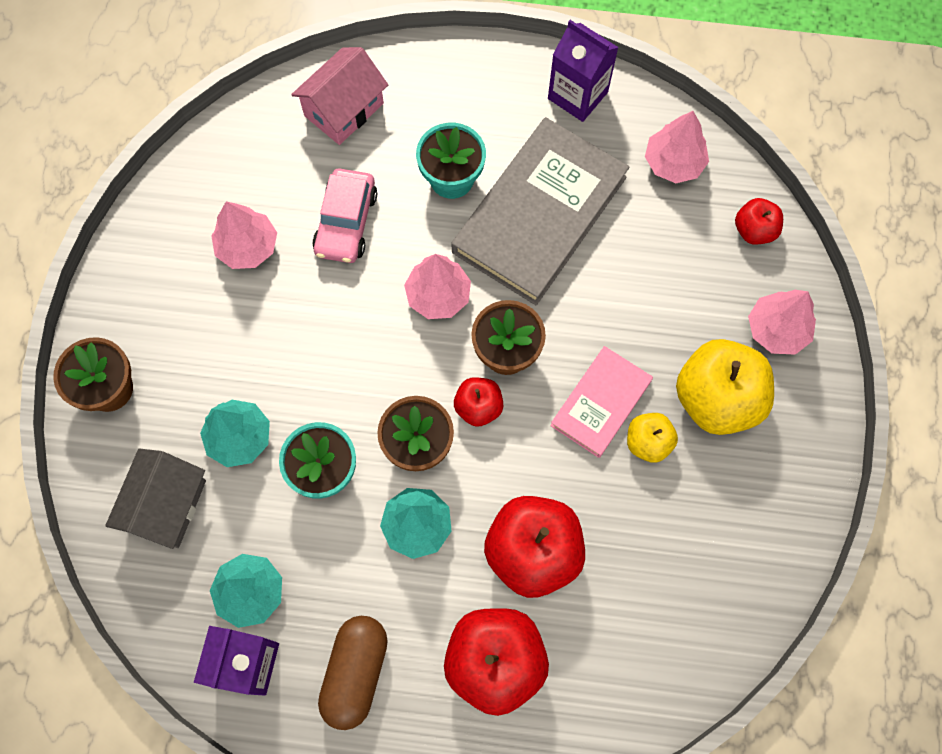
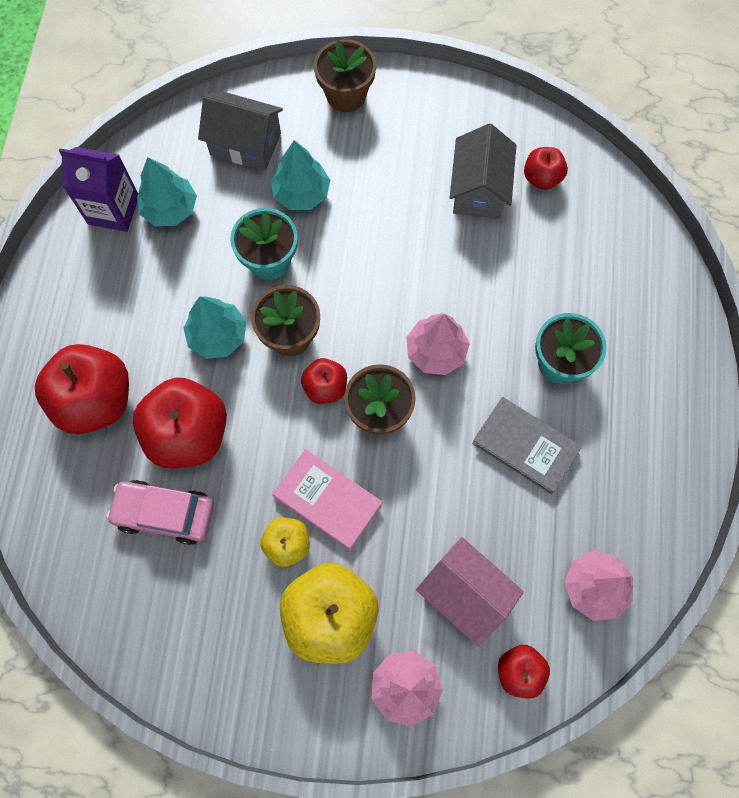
camera: 90 degrees right, 0 degrees up
pink tree [211,201,277,269] -> grey house [450,124,516,219]
pink house [291,47,388,145] -> pink house moved to [416,537,524,647]
pink car [312,168,377,263] -> pink car moved to [106,480,214,545]
brown capsule [318,616,388,730] -> none
grey book [451,117,629,305] -> grey book [472,397,582,494], size x0.55
purple carton [548,20,619,122] -> none
none -> red apple [524,147,568,190]

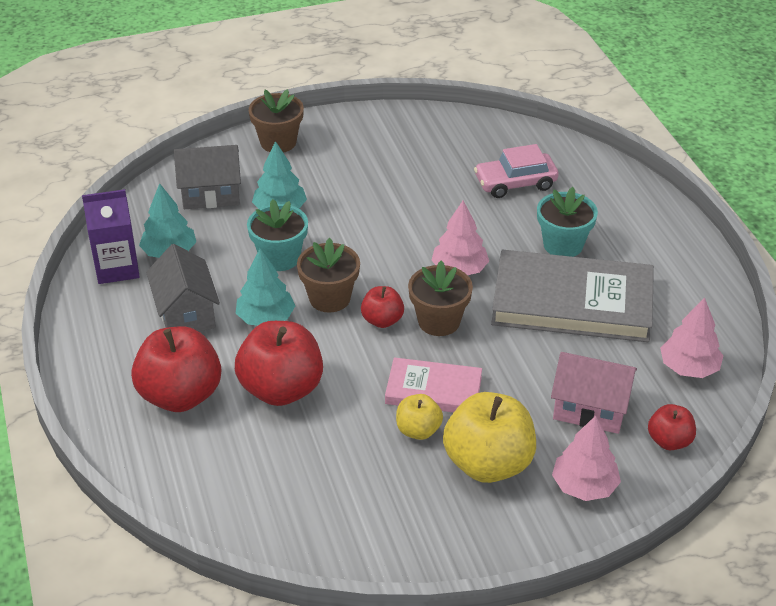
camera: 25 degrees left, 30 degrees down
pink car [106,480,214,545] -> pink car moved to [474,144,559,198]
grey house [450,124,516,219] -> grey house moved to [146,244,220,332]
grey book [472,397,582,494] -> grey book [491,250,654,342], size x1.83
red apple [524,147,568,190] -> none

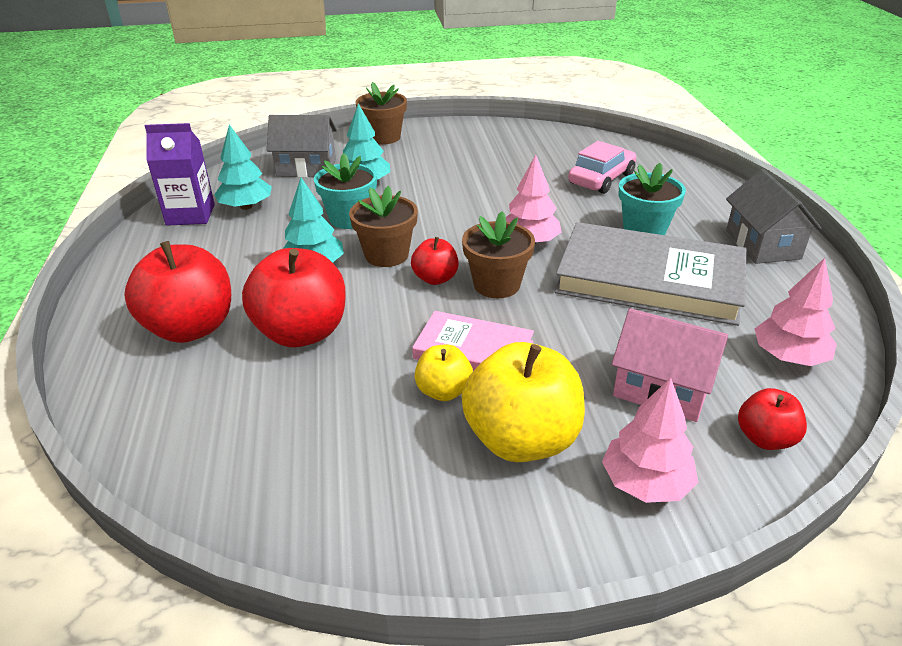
camera: 10 degrees right, 5 degrees down
grey house [146,244,220,332] -> grey house moved to [726,169,822,264]
pink car [474,144,559,198] -> pink car turned 135 degrees clockwise [568,141,636,194]

